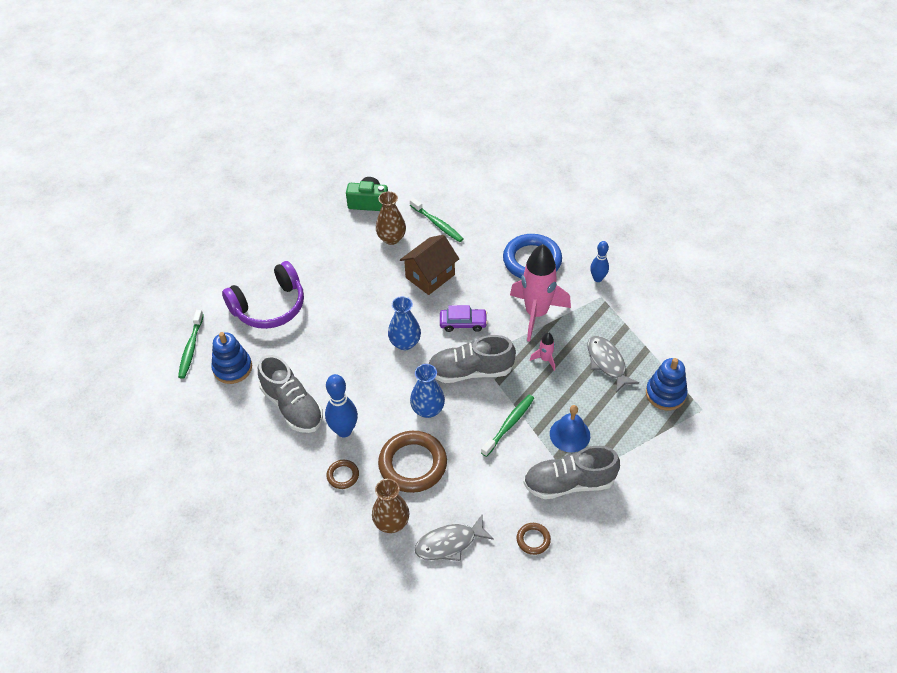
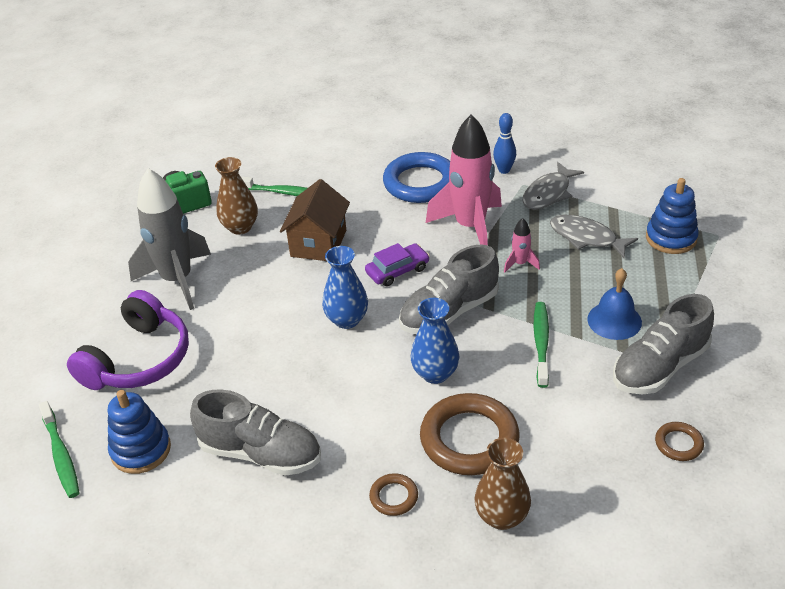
camera: 30 degrees left, 10 degrees down
blue bowling pin [325,374,358,437] -> none
grey fish [415,515,494,561] -> grey fish moved to [522,162,584,210]
none -> grey rocket [128,168,211,310]

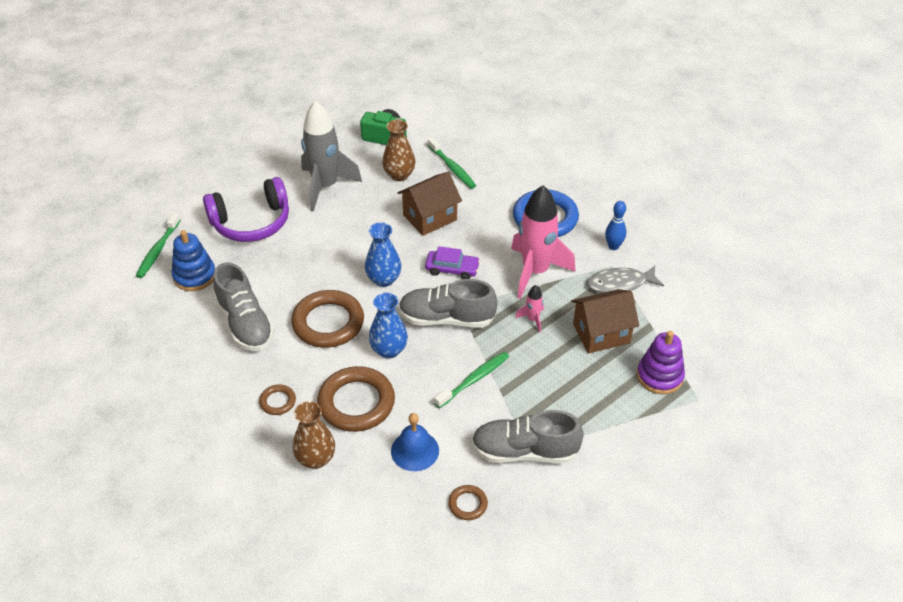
camera: 40 degrees right, 5 degrees up
grey fish [550,215,638,258] -> brown house [571,289,639,353]
blue bell [587,268,642,340] -> blue bell moved to [391,413,439,471]
blue stacking toy [646,178,699,254] -> purple stacking toy [637,331,685,394]
none -> brown ring [291,290,364,348]

